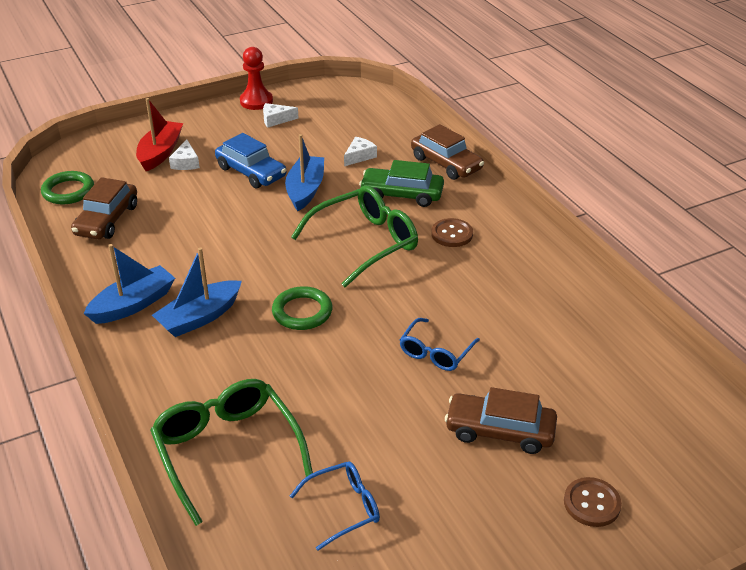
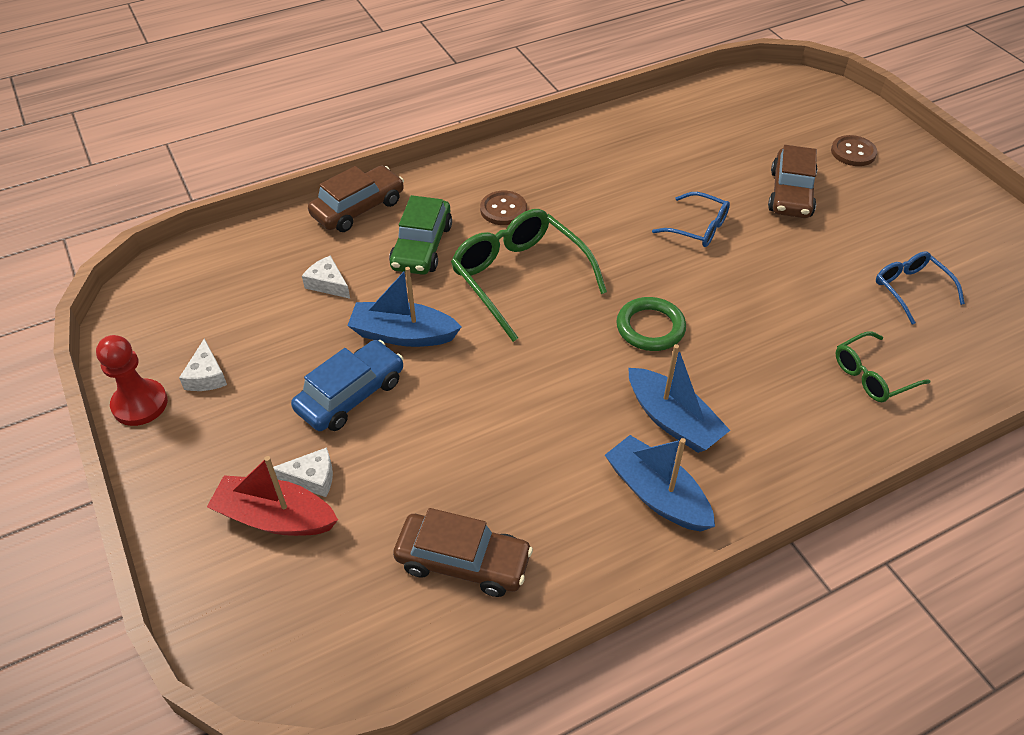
camera: 90 degrees left, 10 degrees up
green ring [41,171,94,204] -> none
green glasses [150,379,313,526] -> green glasses [836,331,930,402], size x0.57

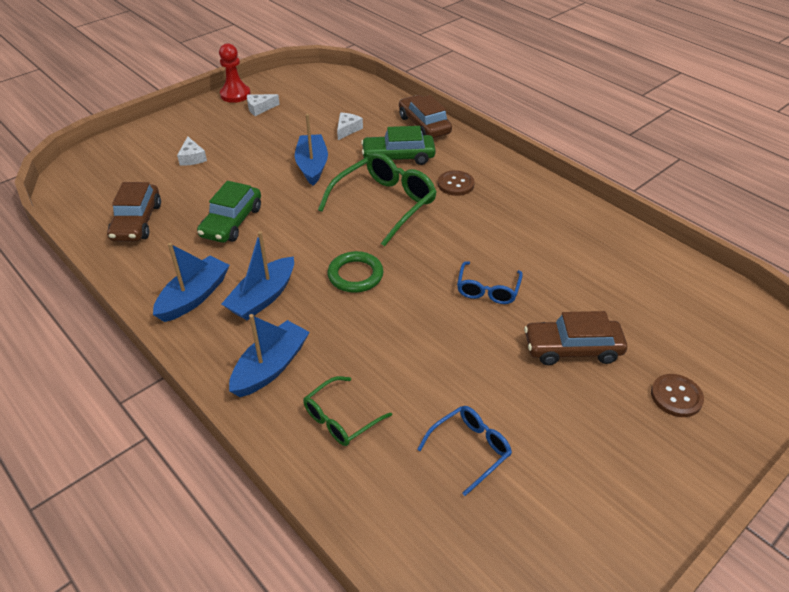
camera: 75 degrees right, 5 degrees down
red boat [207,456,338,536] -> none
blue car [291,340,404,431] -> none
brown car [308,166,404,232] -> brown car turned 150 degrees counterclockwise [399,95,452,138]
green glasses [836,331,930,402] -> green glasses turned 90 degrees counterclockwise [303,376,392,446]
none -> green car [197,181,261,243]
none -> blue boat [229,314,310,397]

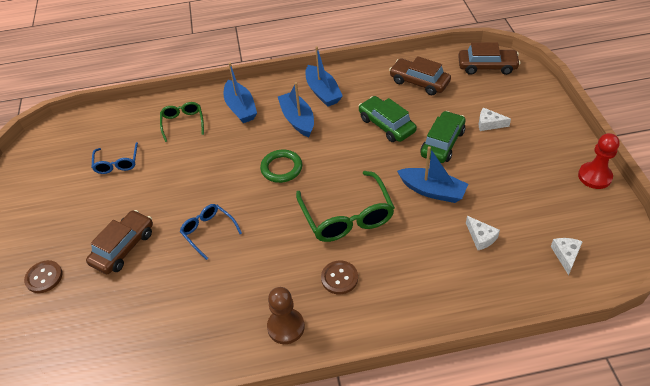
camera: 125 degrees right, 5 degrees up
white cheese [247,94,280,116] -> white cheese moved to [551,238,583,275]
green car [361,126,436,165] -> green car moved to [421,111,466,163]
brown car [399,95,452,138] -> brown car moved to [458,42,520,75]
none -> brown pawn [267,287,305,344]

